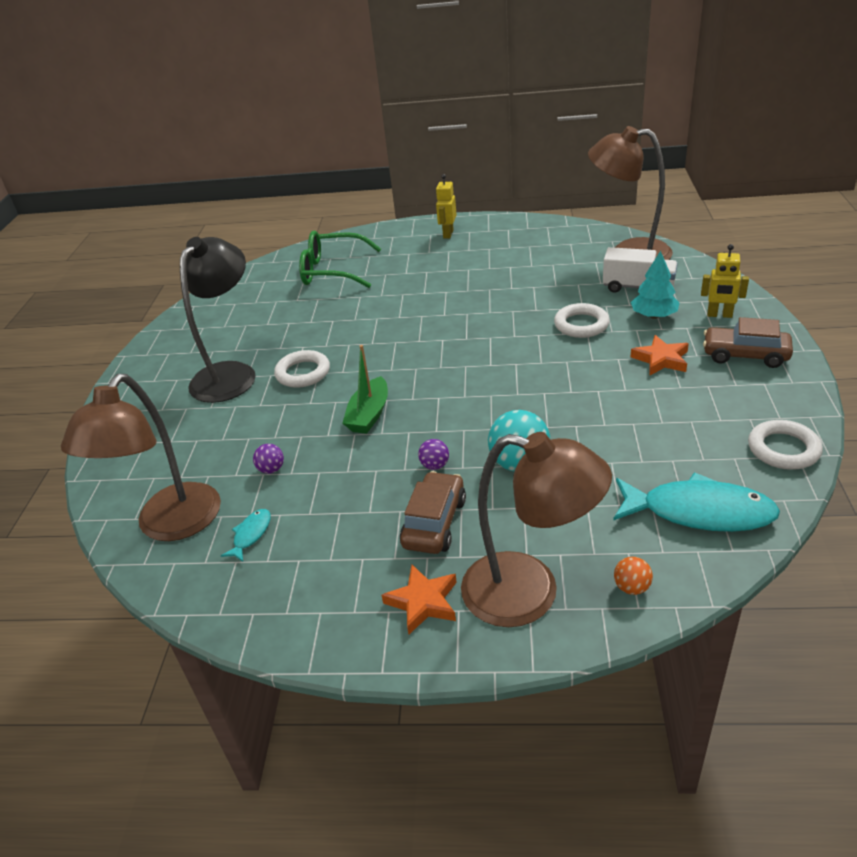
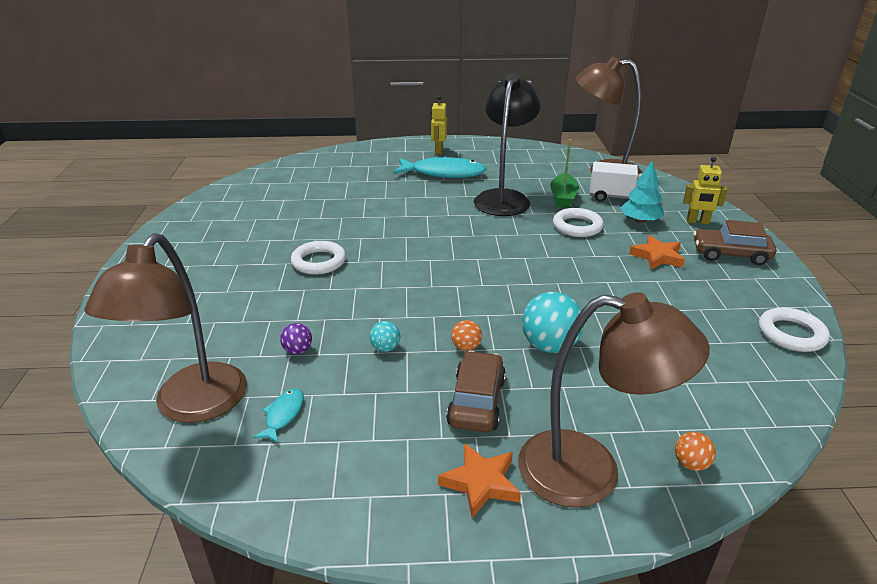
camera: 10 degrees left, 5 degrees down
black lamp [180,237,256,403] -> black lamp moved to [474,73,541,216]
green glasses [299,231,381,288] -> none
green boat [343,345,388,434] -> green boat moved to [550,139,579,208]
purple ball [418,439,449,470] -> orange ball [451,320,482,351]
turquoise fish [613,472,780,532] -> turquoise fish moved to [393,157,486,178]
none -> turquoise ball [370,321,400,352]

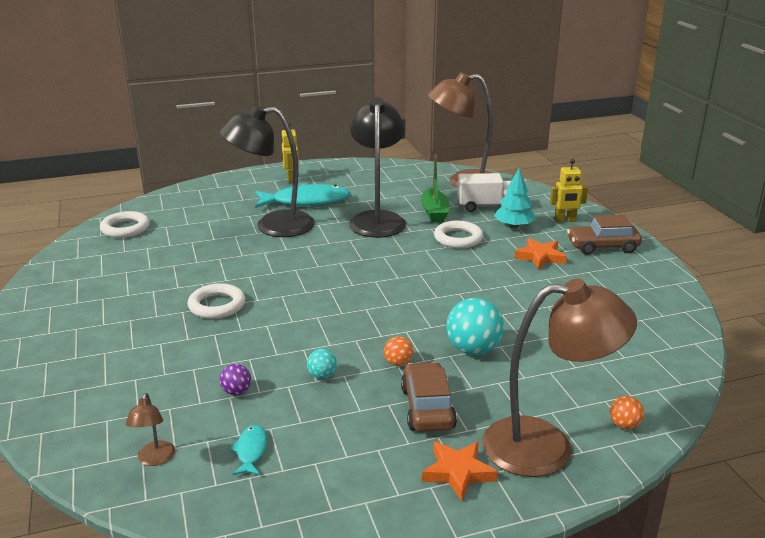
camera: 15 degrees left, 5 degrees down
brown lamp [84,233,247,423] -> brown lamp [126,393,175,466], size x0.41
white ring [759,307,830,352] -> white ring moved to [100,211,150,238]
none -> black lamp [220,105,315,237]

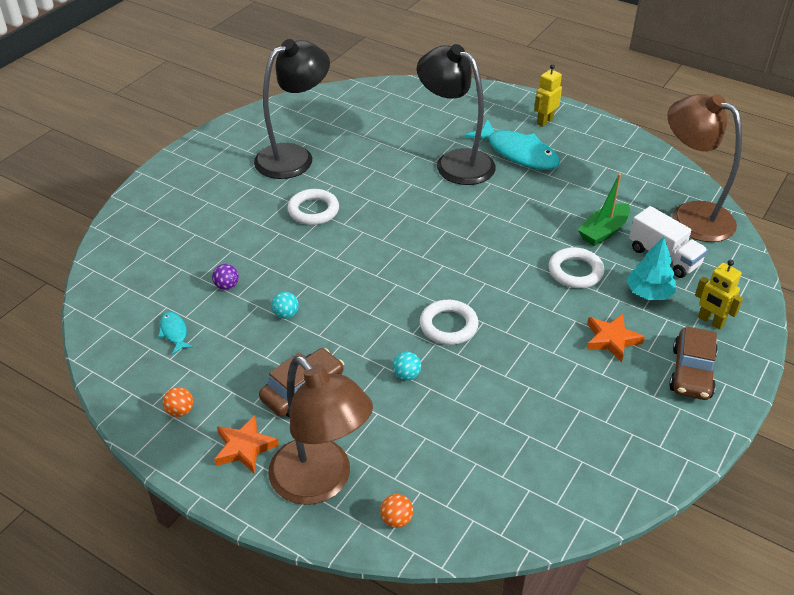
camera: 50 degrees right, 15 degrees up
white ring [100,211,150,238] -> white ring moved to [420,300,479,345]
brown lamp [126,393,175,466] -> none
turquoise fish [230,425,267,475] -> turquoise fish turned 75 degrees counterclockwise [158,312,193,354]
black lamp [349,97,406,238] -> black lamp moved to [254,39,330,179]
orange ball [384,336,413,366] -> orange ball moved to [163,387,193,417]
turquoise ball [446,298,504,355] -> turquoise ball [393,352,421,381], size x0.51
brown car [567,215,642,255] -> brown car turned 120 degrees counterclockwise [669,326,718,400]

